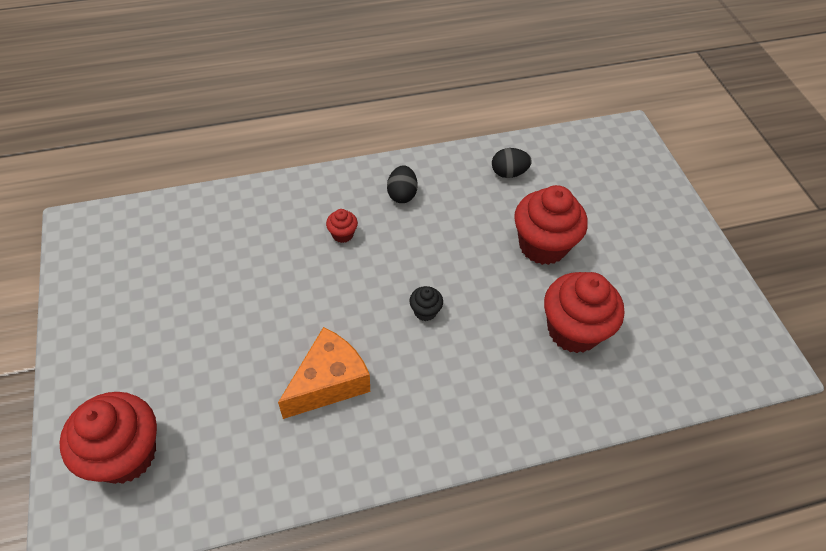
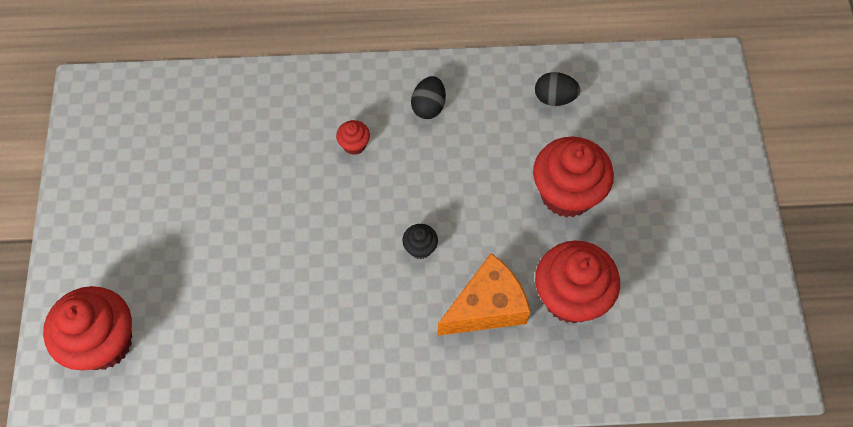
camera: 15 degrees right, 10 degrees up
orange cheese [278,327,370,419] -> orange cheese moved to [438,253,531,336]

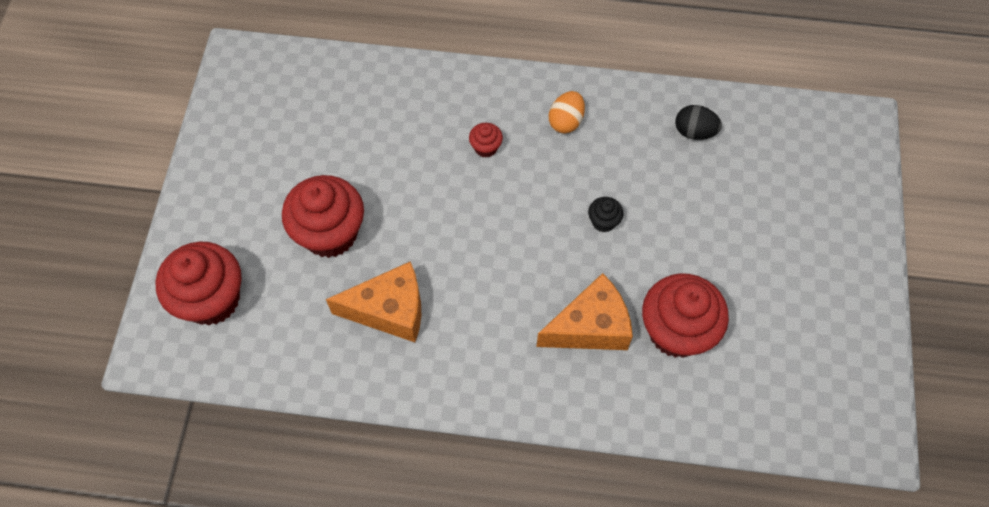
camera: 10 degrees right, 0 degrees up
black cupcake [402,224,438,259] -> black cupcake moved to [588,197,623,232]
black egg [411,76,446,119] -> orange egg [549,91,585,133]
red cupcake [533,137,614,218] -> red cupcake moved to [282,175,364,258]
none -> orange cheese [326,262,421,342]

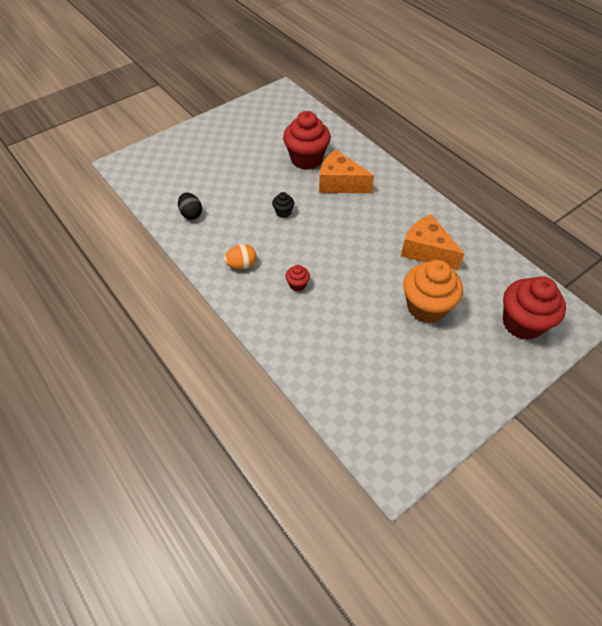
camera: 135 degrees left, 10 degrees down
red cupcake [282,175,364,258] -> orange cupcake [403,260,463,323]

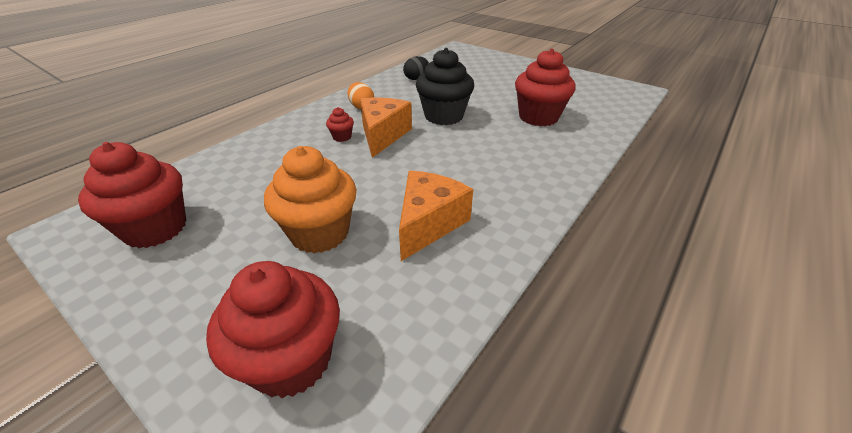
camera: 75 degrees right, 15 degrees down
black cupcake [272,192,294,218] -> black cupcake [416,48,474,125], size x2.27
orange cheese [319,150,374,193] -> orange cheese moved to [360,98,412,158]
none -> red cupcake [78,142,186,248]

